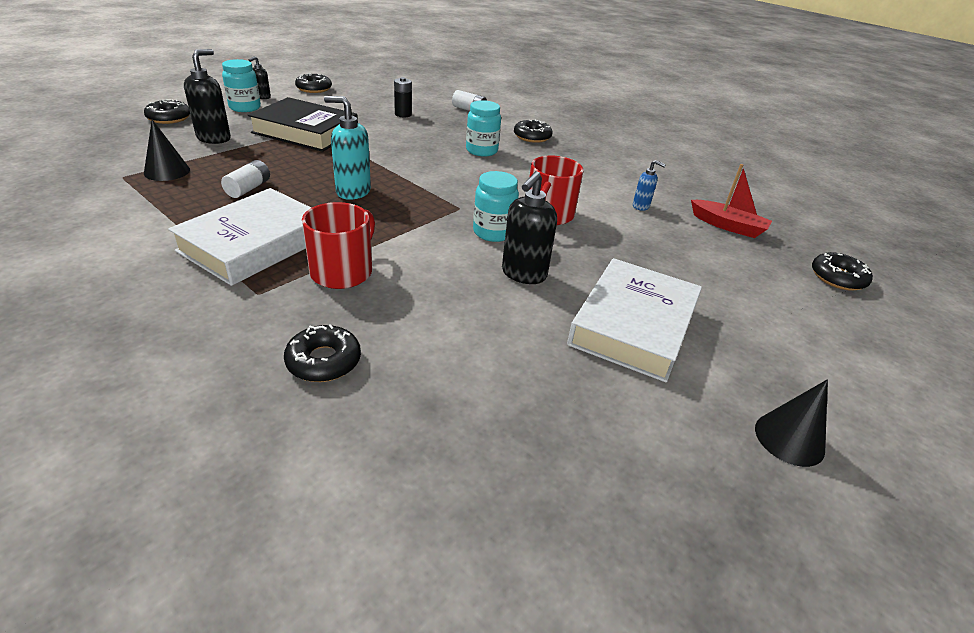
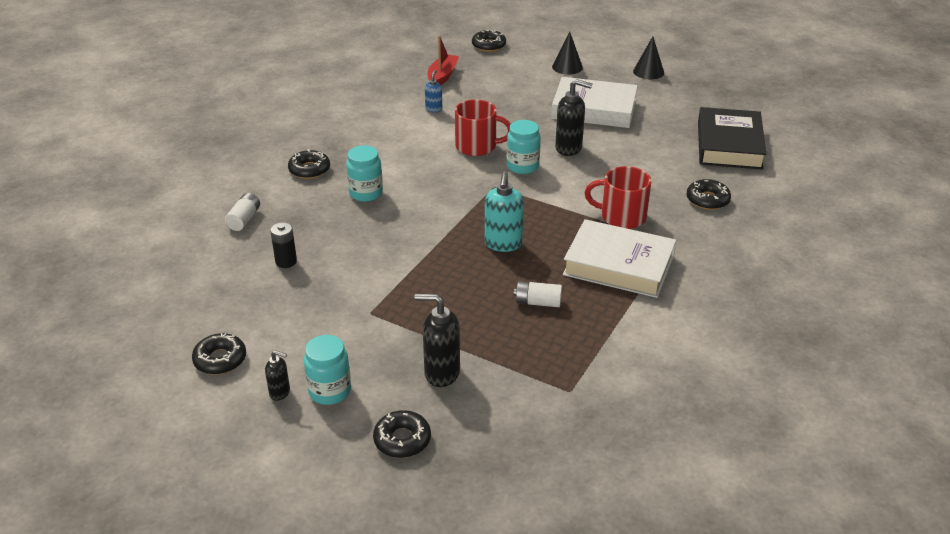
camera: 100 degrees left, 0 degrees up
black cone [144,119,190,181] -> black cone moved to [552,31,583,75]
black book [248,97,358,152] -> black book moved to [698,107,766,170]

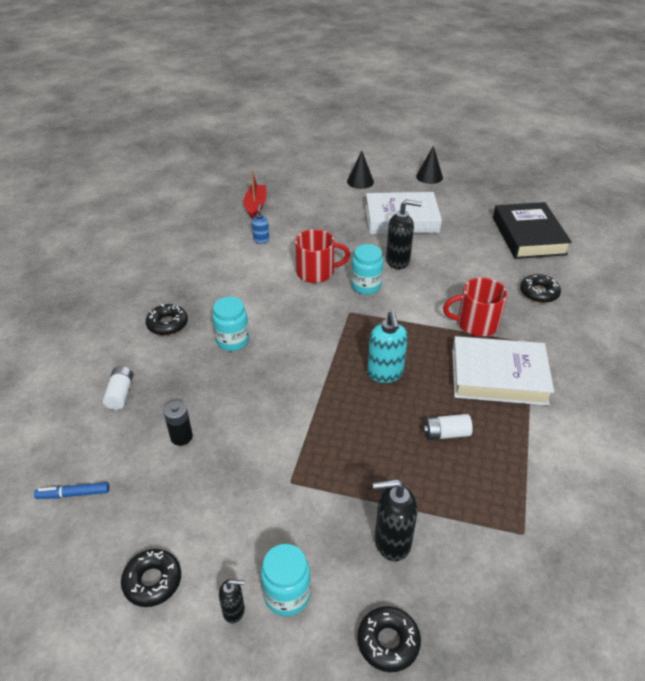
camera: 15 degrees left, 5 degrees up
black donut [472,30,506,52] -> none
none -> blue marker [34,482,109,499]

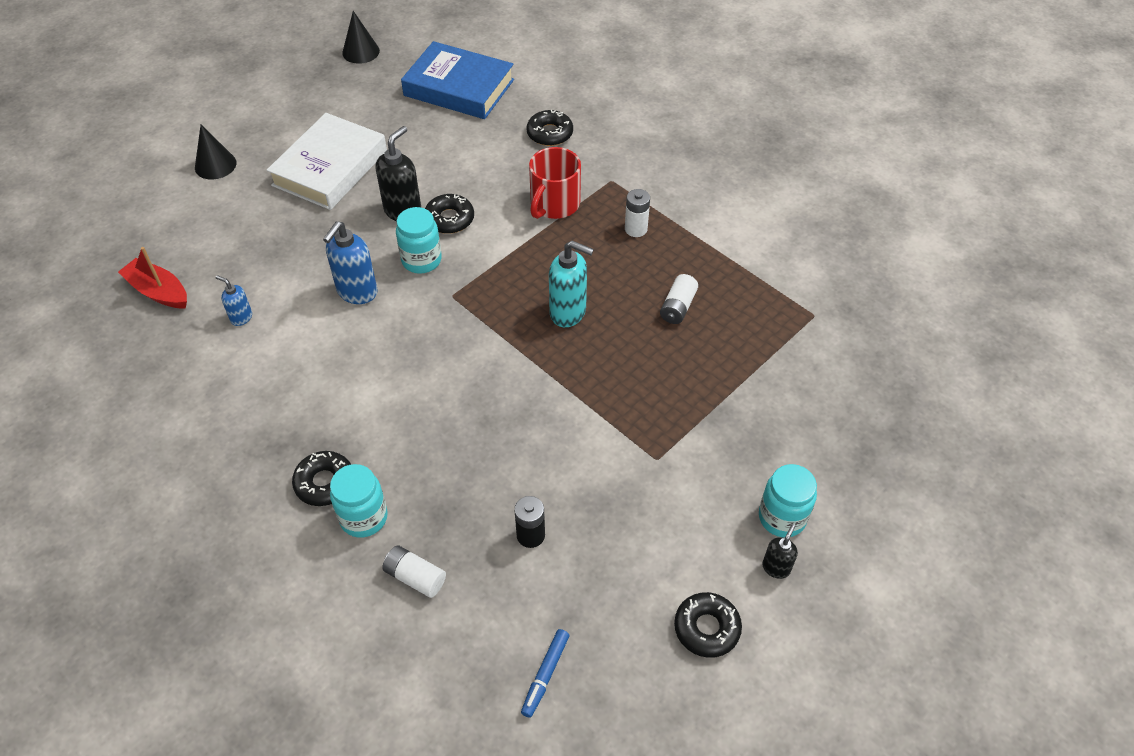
camera: 60 degrees left, 10 degrees up
turquoise jar [212,296,249,351] -> turquoise jar moved to [330,464,388,537]
red mug [295,229,350,283] -> blue soap dispenser [323,221,378,304]
black donut [357,606,421,672] -> black donut moved to [425,194,474,234]
black soap dispenser [373,479,418,561] -> none
black cone [416,146,443,184] -> black cone moved to [342,11,380,64]
white book [452,336,554,406] -> white battery [625,189,650,237]
black book [493,202,572,259] -> blue book [401,41,514,119]

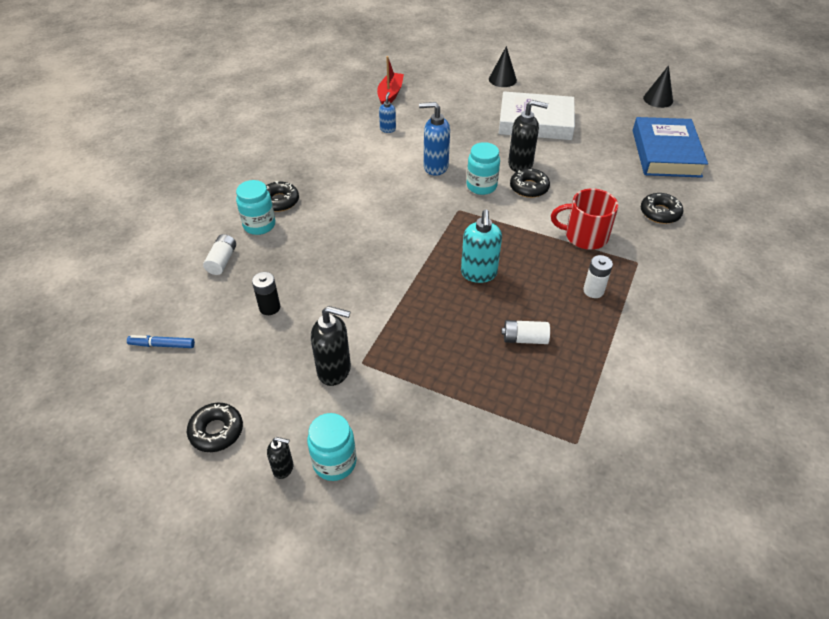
camera: 70 degrees right, 5 degrees down
none -> black soap dispenser [311,306,351,386]

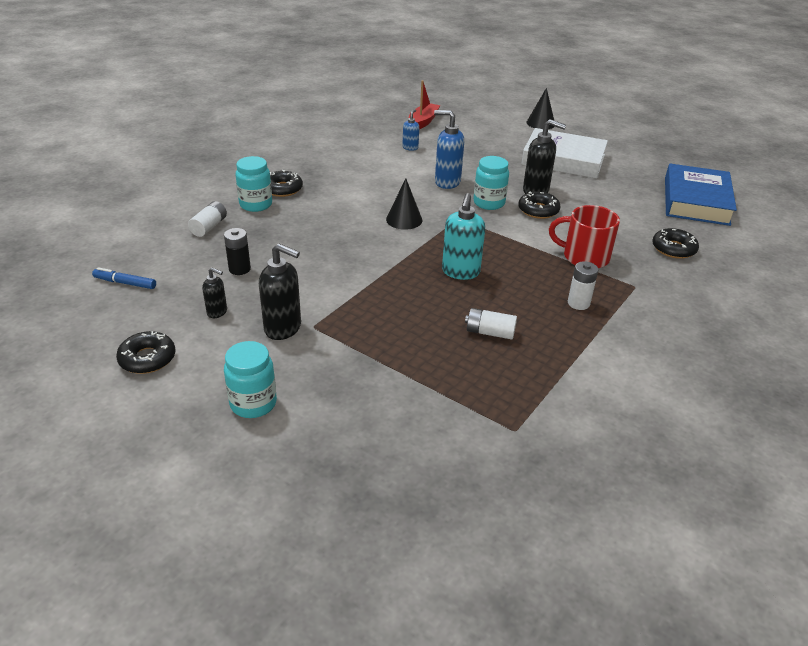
camera: 10 degrees right, 10 degrees down
black soap dispenser [267,437,293,479] -> black soap dispenser moved to [202,268,227,318]
black cone [643,65,673,108] -> black cone moved to [386,178,423,230]

